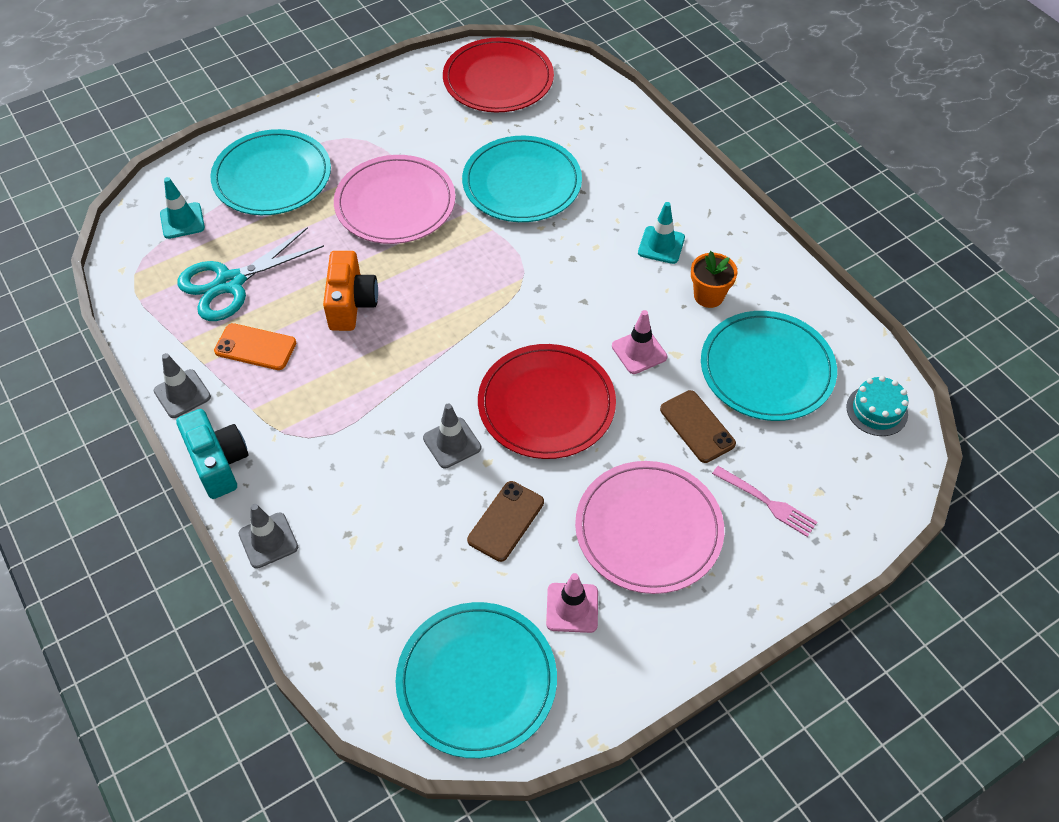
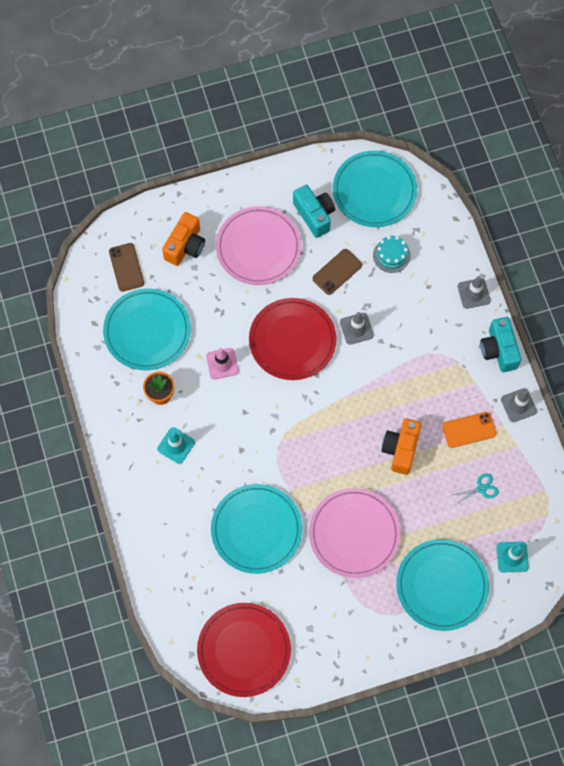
camera: 165 degrees left, 15 degrees up
turquoise scissors [177,227,324,321] -> turquoise scissors [452,474,499,505], size x0.46
orange phone [214,323,296,370] -> orange phone turned 45 degrees counterclockwise [442,412,496,448]
pink traffic cone [546,573,598,633] -> turquoise camera [293,185,335,238]
brown phone [660,390,736,463] -> brown phone moved to [109,243,144,292]
pink fork [712,466,817,537] -> orange camera [162,212,205,266]
turquoise cake [846,376,909,436] -> turquoise cake moved to [373,236,411,273]

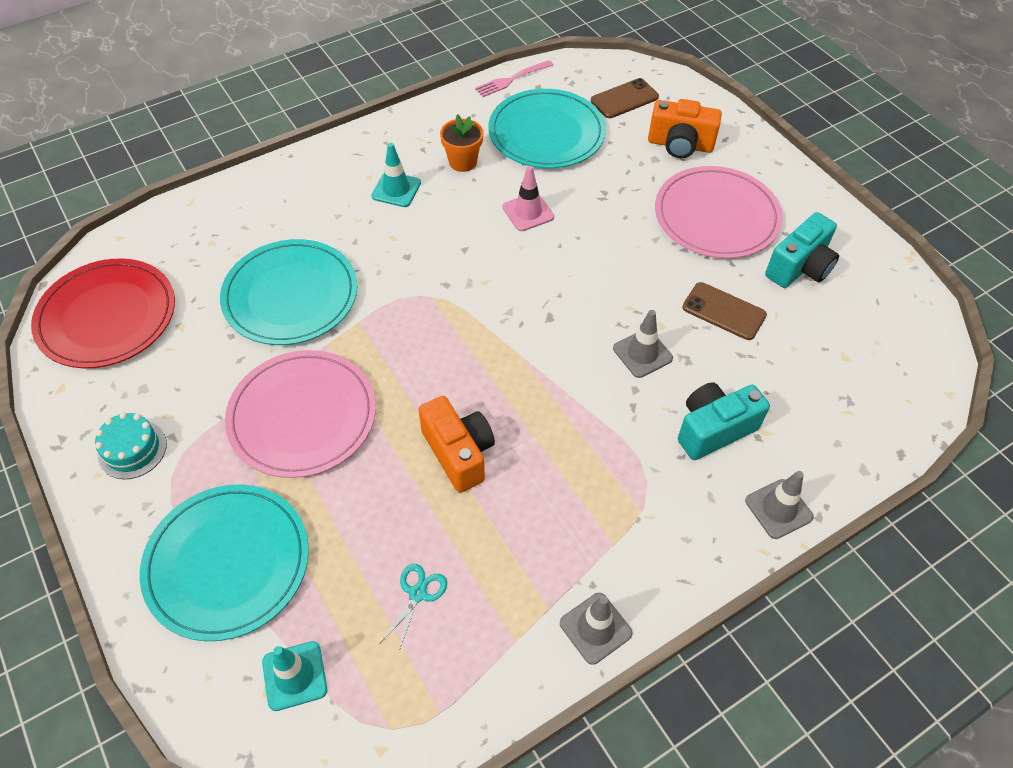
camera: 75 degrees right, 15 degrees down
red plate [249,298,336,380] -> none
turquoise plate [333,151,417,227] -> none
turquoise cake [373,236,411,273] -> turquoise cake moved to [95,412,167,479]
orange camera [381,418,421,475] -> orange camera turned 60 degrees clockwise [418,396,495,493]
orange phone [442,412,496,448] -> none
turquoise scissors [452,474,499,505] -> turquoise scissors turned 120 degrees counterclockwise [380,564,447,653]
turquoise camera [480,317,521,372] -> turquoise camera moved to [678,382,770,460]
none -> pink fork [475,60,553,97]

